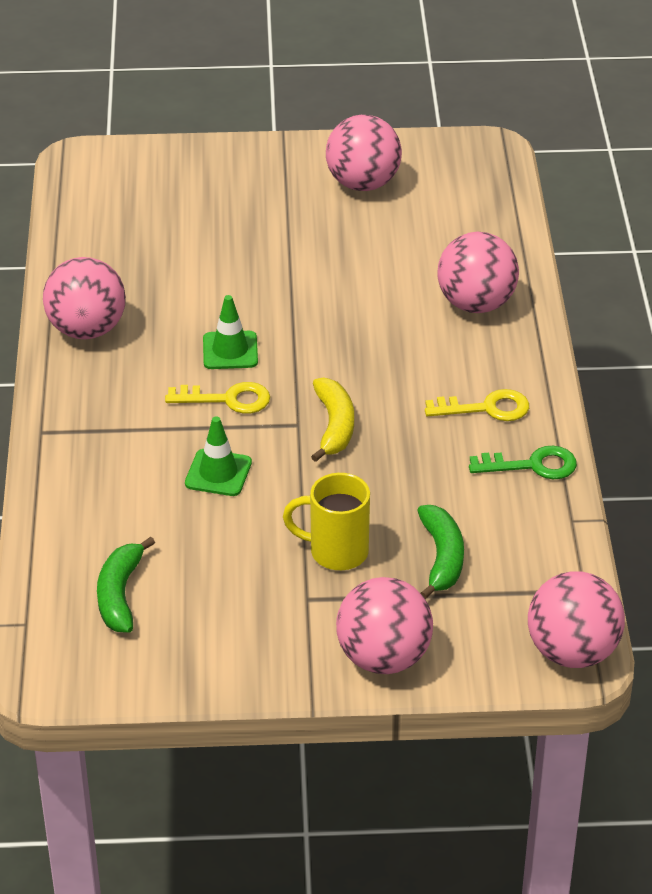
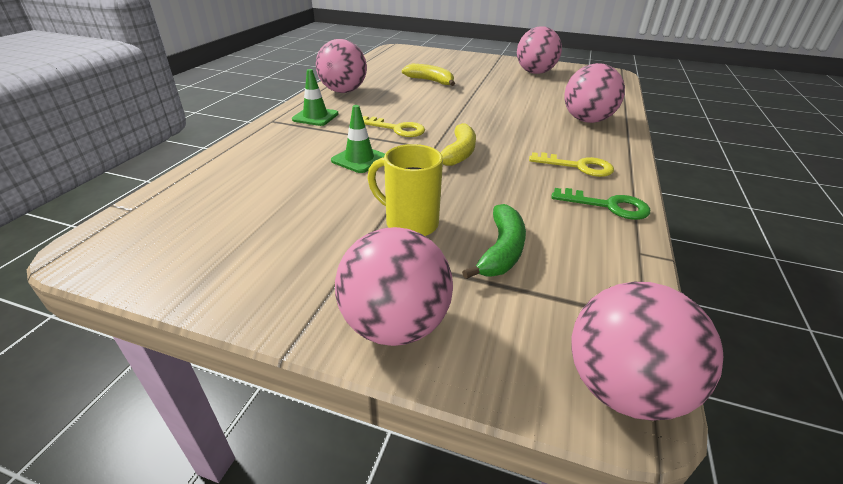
camera: 20 degrees right, 5 degrees down
green banana [97,537,155,633] -> none
green traffic cone [203,295,258,369] -> green traffic cone moved to [292,69,338,126]
none -> yellow banana [402,64,455,86]

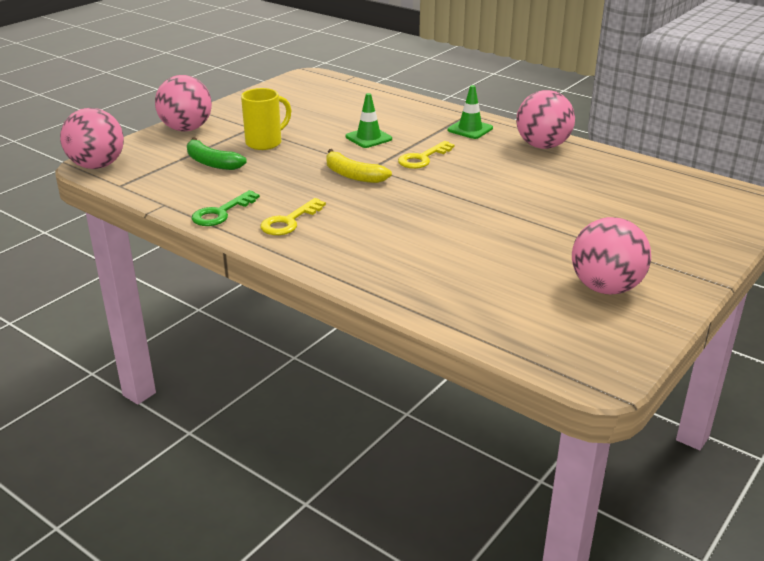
camera: 110 degrees right, 5 degrees down
yellow banana [402,64,455,86] -> none
pink ball [564,63,625,123] -> none

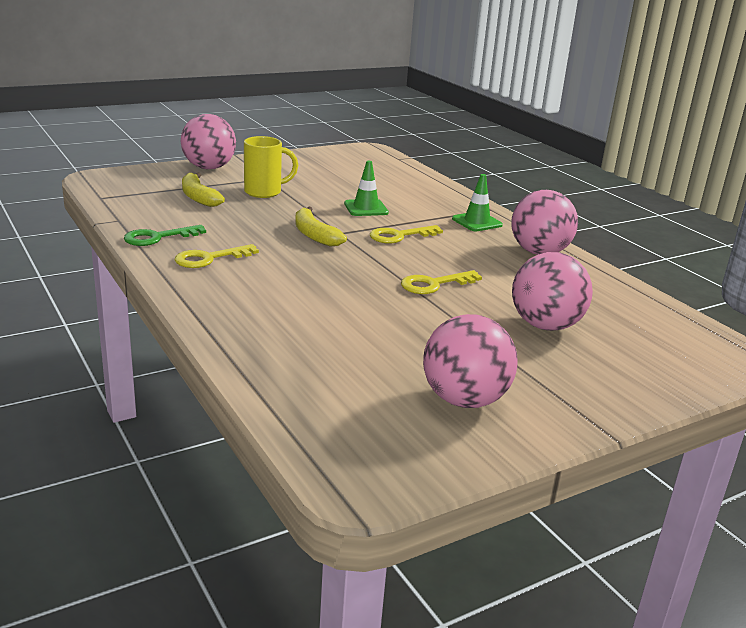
camera: 20 degrees right, 5 degrees down
pink ball [60,108,124,169] -> pink ball moved to [512,252,593,331]
green banana [187,137,247,170] -> yellow banana [182,172,225,207]
none -> yellow key [401,270,482,294]

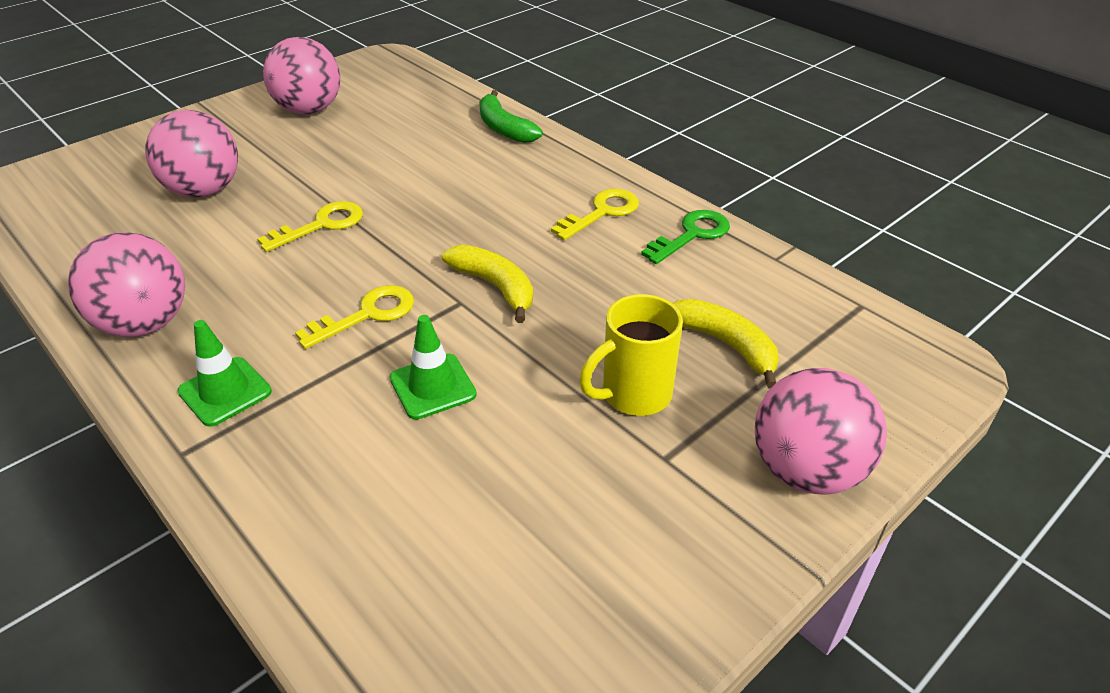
camera: 170 degrees right, 15 degrees up
none -> green banana [479,90,543,143]

